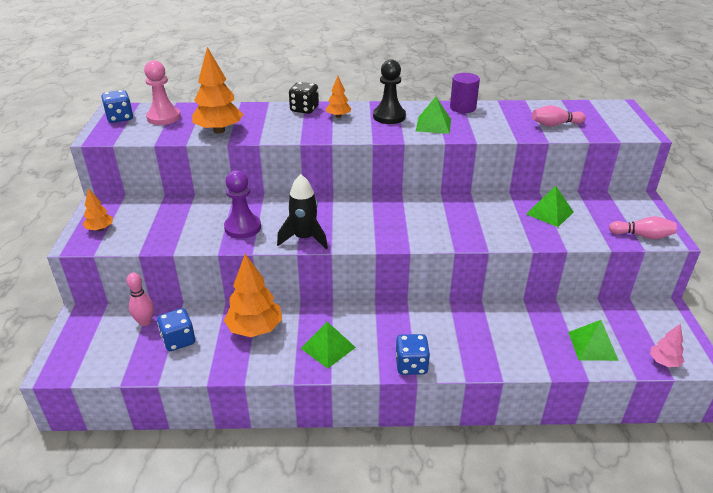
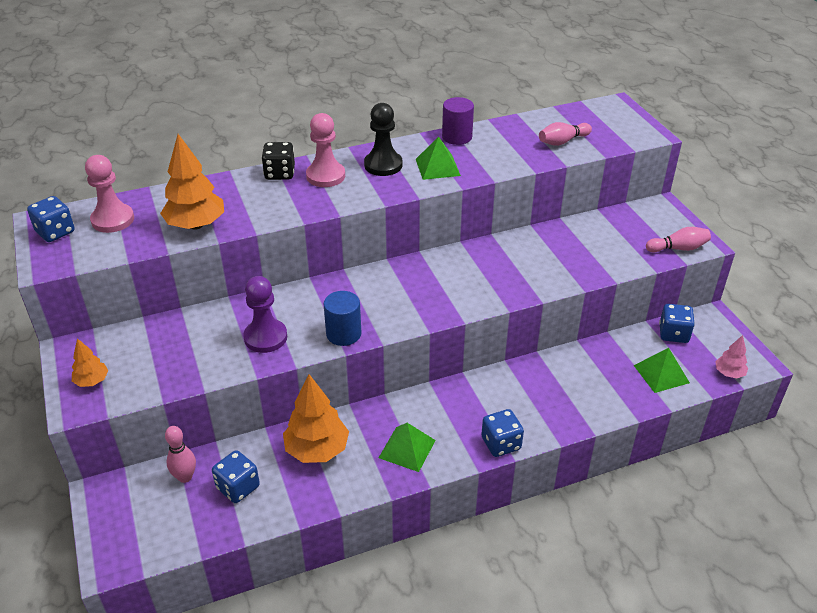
camera: 20 degrees left, 5 degrees up
black rocket [277,174,328,249] -> blue cylinder [324,291,361,346]
orange tree [326,76,351,118] -> pink pawn [306,113,345,187]
green pyramid [526,186,574,227] -> none
none -> blue dice [659,304,695,343]

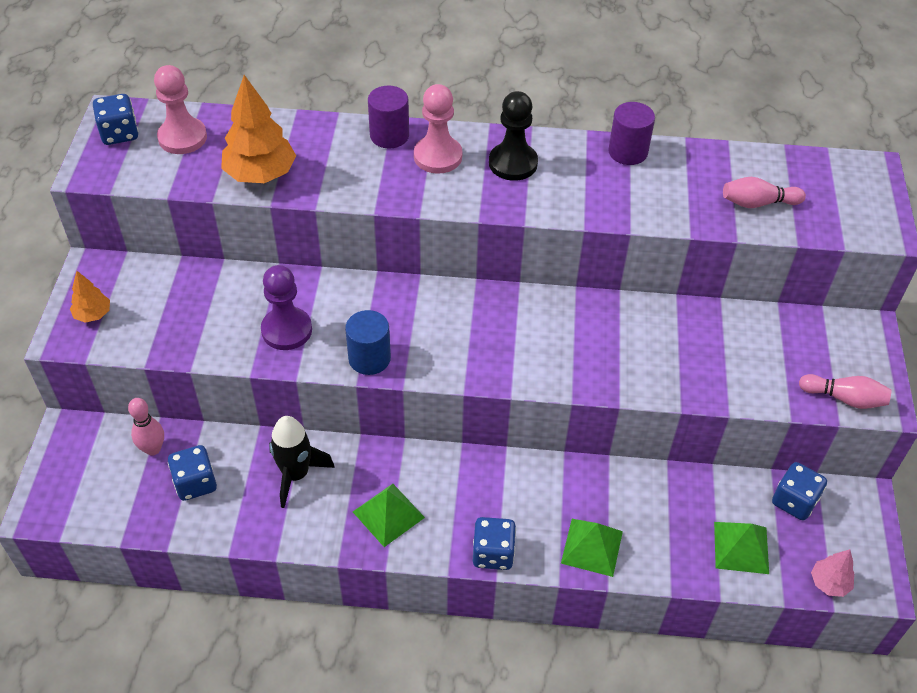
camera: 25 degrees right, 10 degrees up
black dice [261,142,295,180] -> purple cylinder [368,86,409,149]
orange tree [283,374,349,463] -> black rocket [269,416,335,508]
green pyramid [416,137,461,180] -> green pyramid moved to [561,519,623,577]

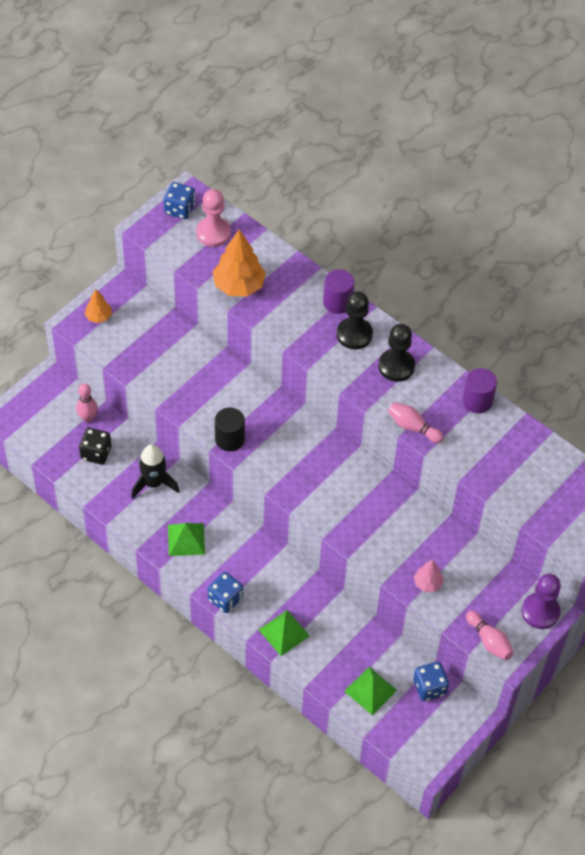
camera: 35 degrees right, 5 degrees up
blue dice [168,445,217,501] -> black dice [79,428,111,464]
purple pawn [261,265,312,350] -> purple pawn moved to [521,574,561,629]
blue cylinder [345,310,391,375] -> black cylinder [215,407,245,451]
pink pawn [414,84,462,174] -> black pawn [337,292,373,349]
pink bowling pin [723,177,806,208] -> pink bowling pin moved to [388,402,444,443]
pink tree [811,549,854,597] -> pink tree moved to [414,559,444,592]

